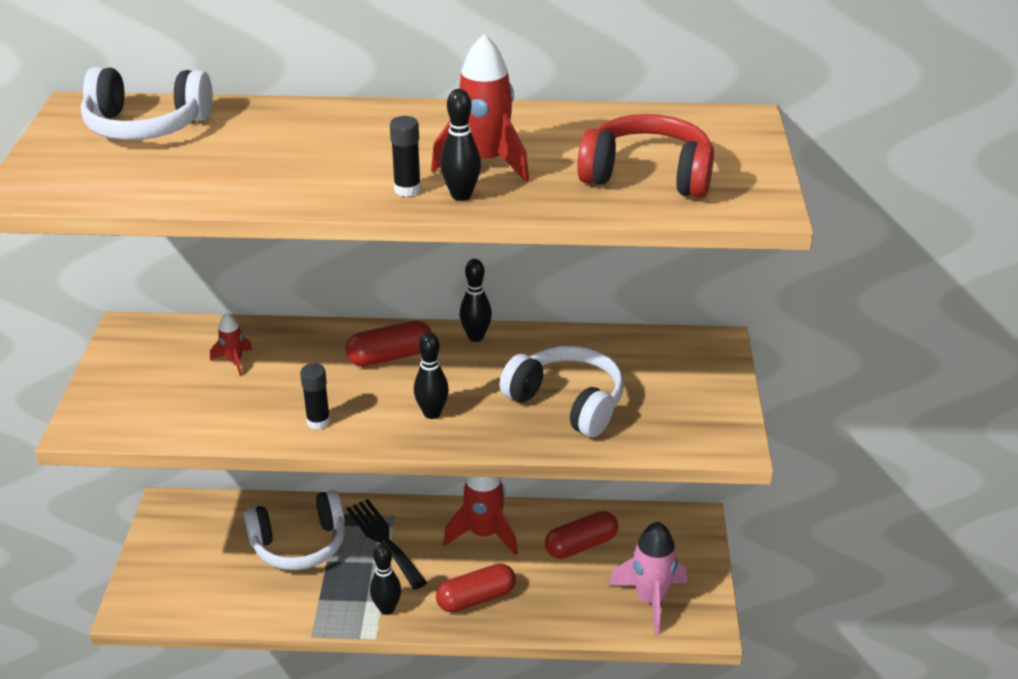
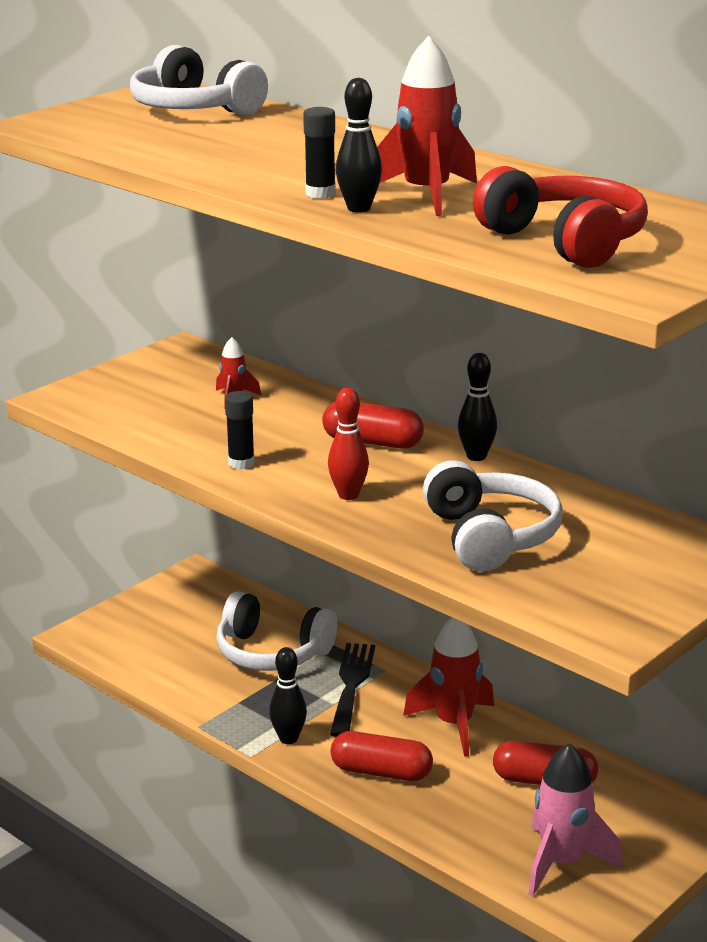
camera: 40 degrees right, 10 degrees down
black bowling pin [414,332,449,419] -> red bowling pin [328,388,369,500]

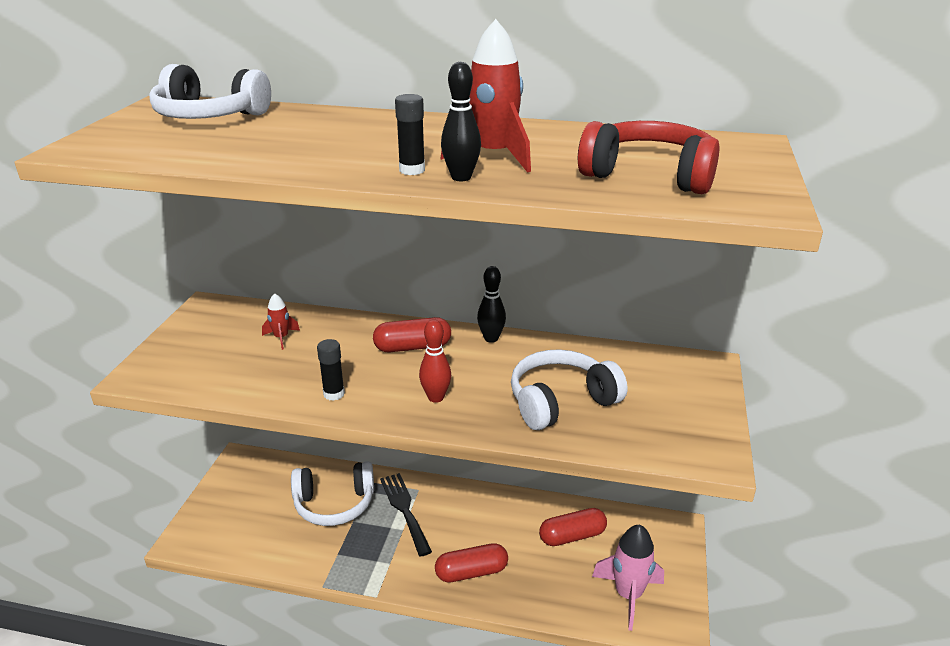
camera: 30 degrees left, 5 degrees up
black bowling pin [269,647,307,744] -> none
red rocket [403,618,494,757] -> none
white headphones [423,460,563,571] -> white headphones turned 75 degrees counterclockwise [511,349,627,430]

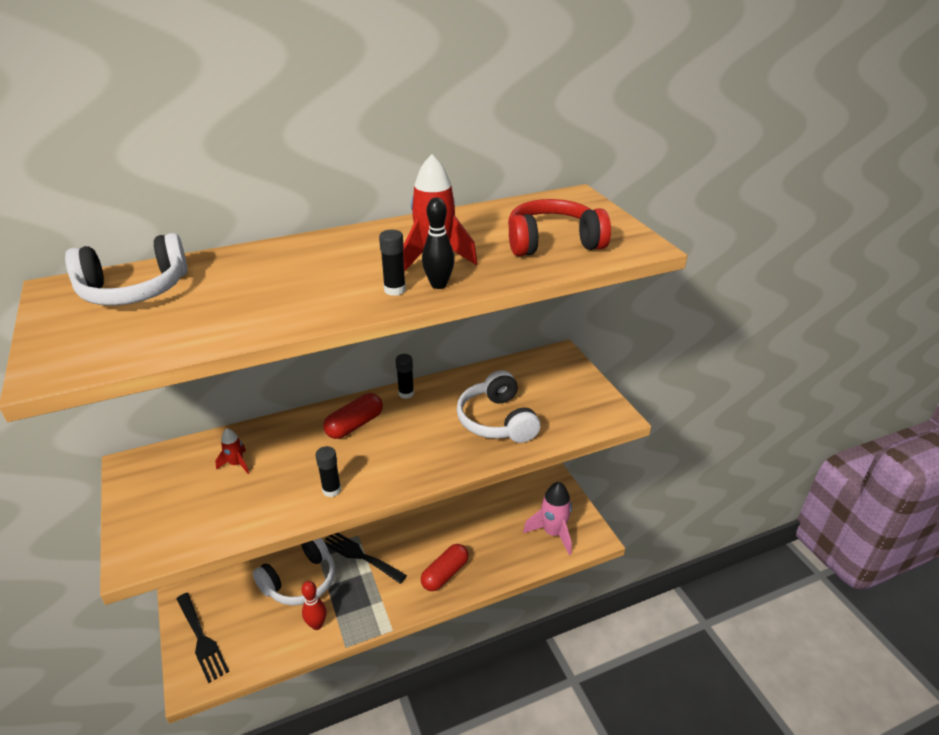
camera: 35 degrees left, 5 degrees up
red bowling pin [419,319,451,403] -> red bowling pin moved to [301,581,327,630]
black bowling pin [477,266,506,343] -> black glue stick [396,354,414,399]
white headphones [511,349,627,430] -> white headphones turned 45 degrees counterclockwise [457,370,540,443]
red capsule [539,508,607,546] -> none
none -> black fork [176,593,229,683]

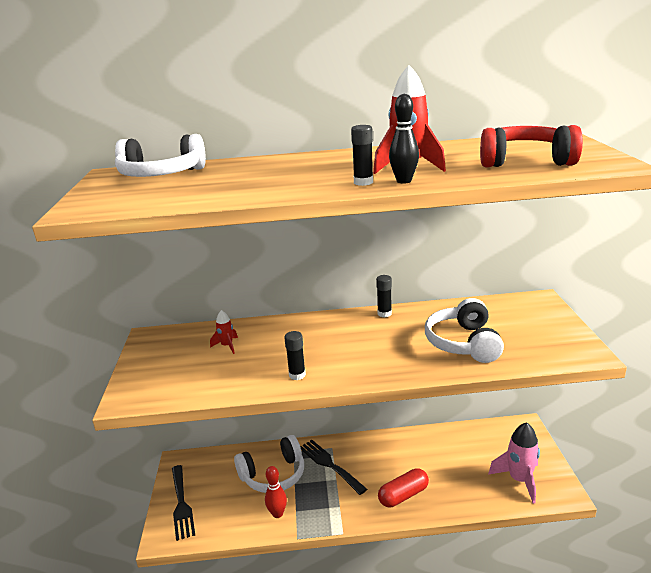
camera: 20 degrees right, 10 degrees down
red capsule [323,393,383,439] -> none

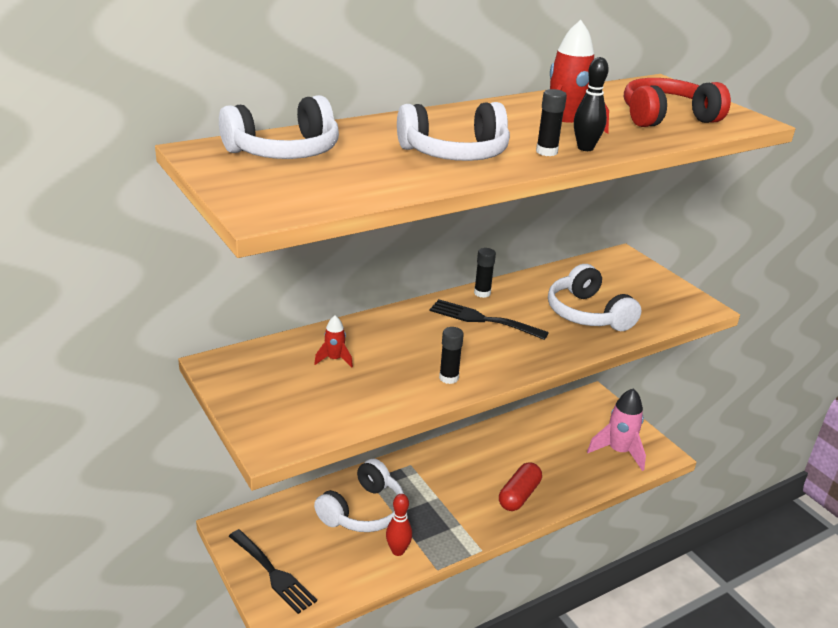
camera: 30 degrees left, 5 degrees up
black fork [300,440,367,495] -> black fork moved to [430,299,549,340]
none -> white headphones [397,102,510,161]

